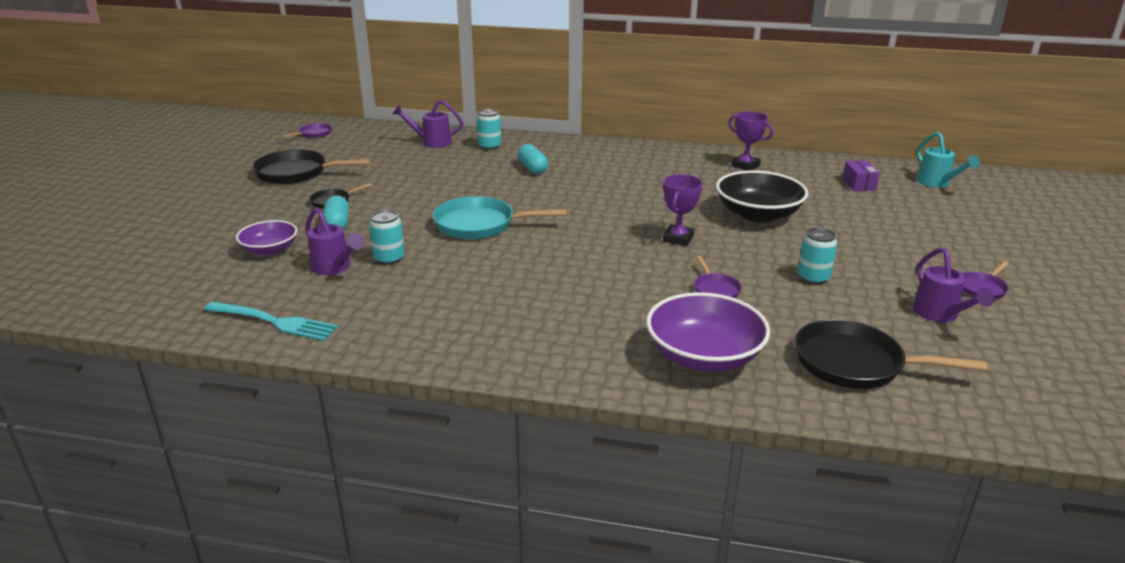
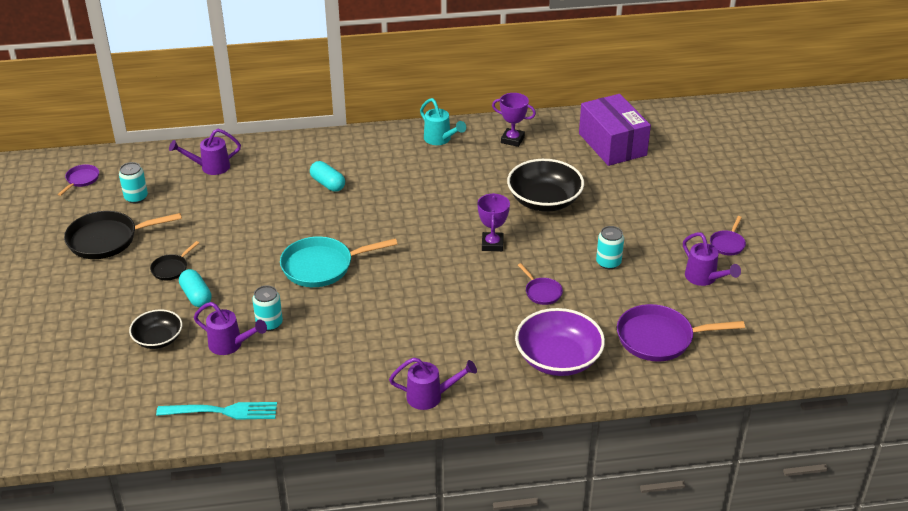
camera: 20 degrees left, 10 degrees up
purple bowl [236,220,297,255] -> black bowl [129,309,182,349]
turquoise can [477,109,501,150] -> turquoise can moved to [119,162,148,203]
black pan [795,319,987,389] -> purple pan [617,304,745,362]
purple box [842,161,880,191] -> purple box [579,94,651,166], size x2.22
turquoise watering can [916,132,980,188] -> turquoise watering can moved to [420,98,466,145]
none -> purple watering can [389,357,477,410]

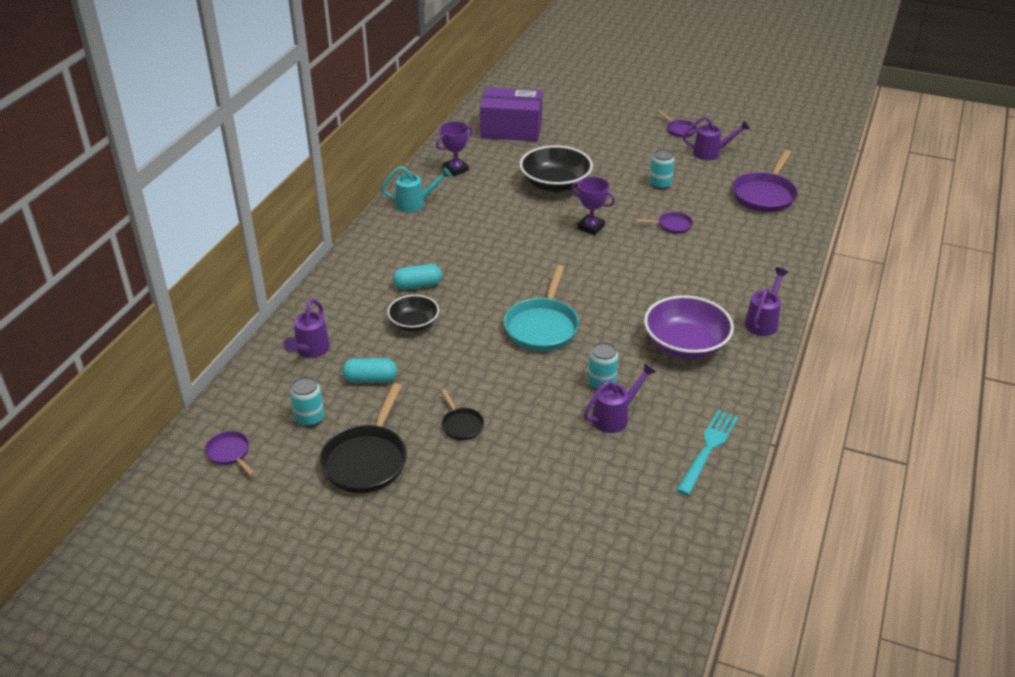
camera: 60 degrees left, 0 degrees up
black bowl [129,309,182,349] -> black bowl moved to [387,295,439,331]
turquoise capsule [179,269,212,307] -> turquoise capsule moved to [342,358,397,383]
purple bowl [515,308,605,376] -> purple bowl moved to [644,295,734,359]

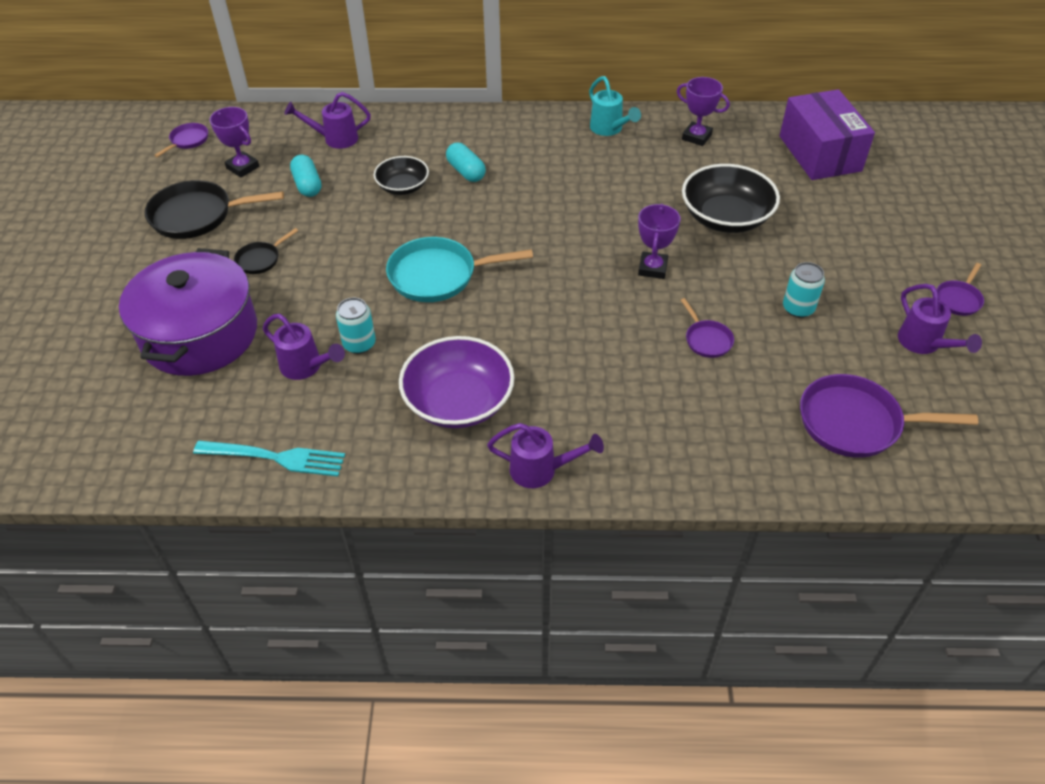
camera: 70 degrees right, 10 degrees up
turquoise can [290,376,324,427] -> purple trophy [210,107,259,177]
none -> purple pot [119,248,257,376]

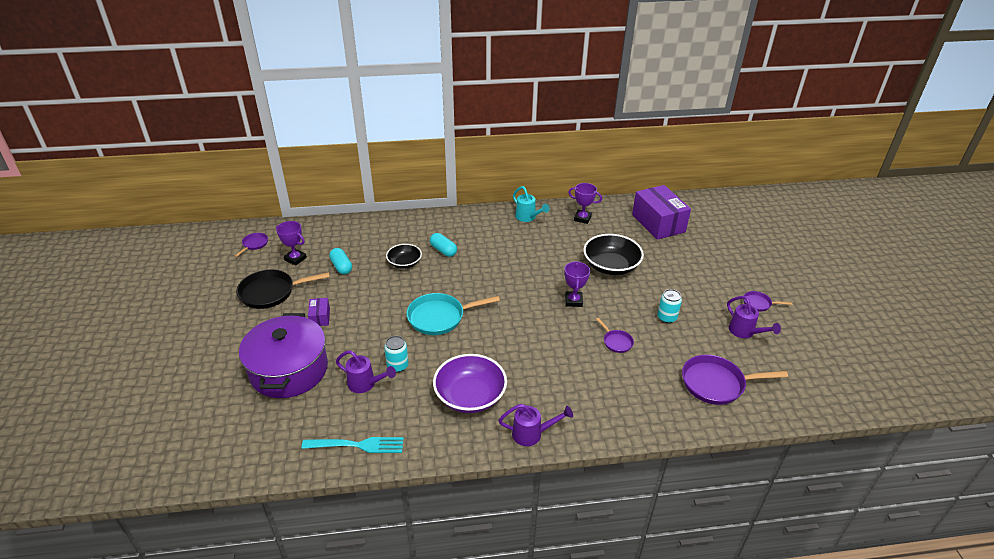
camera: 10 degrees left, 10 degrees down
black pan [234,228,298,274] -> purple box [308,298,330,326]
purple watering can [284,92,371,149] -> none
purple pan [937,263,984,316] -> purple pan turned 75 degrees clockwise [743,291,792,311]

